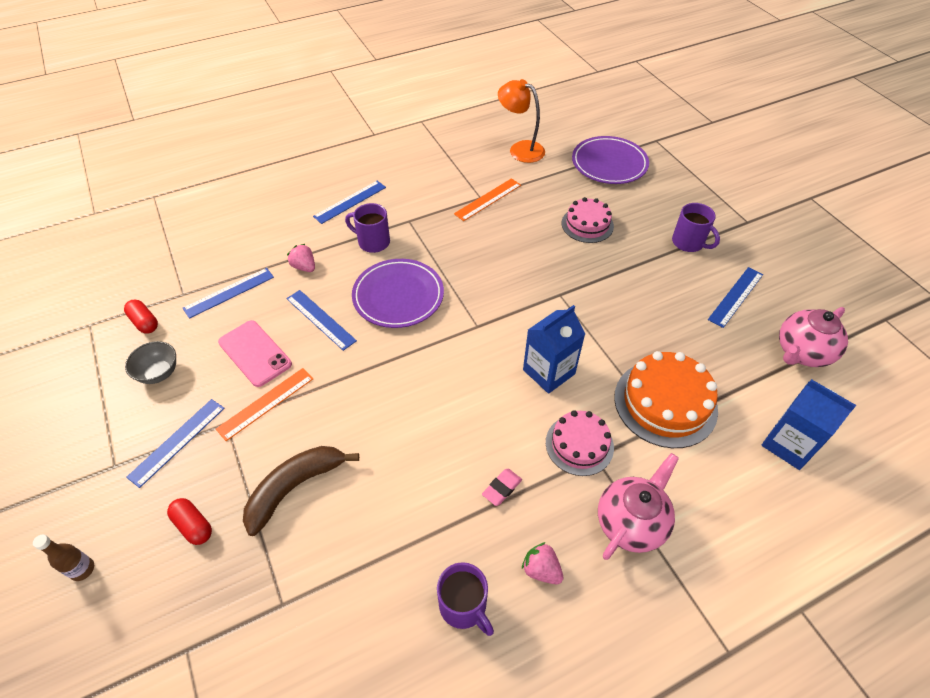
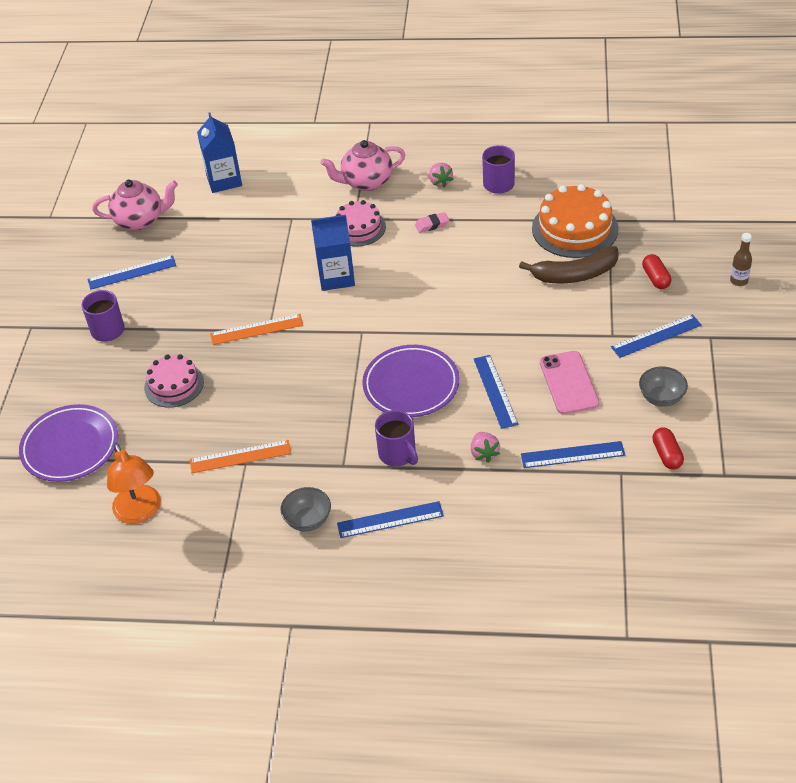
camera: 145 degrees left, 5 degrees down
orange ruler [216,368,313,441] -> orange ruler moved to [210,314,303,345]
orange cake [614,351,718,448] -> orange cake moved to [532,184,619,258]
none -> grey bowl [281,487,331,532]

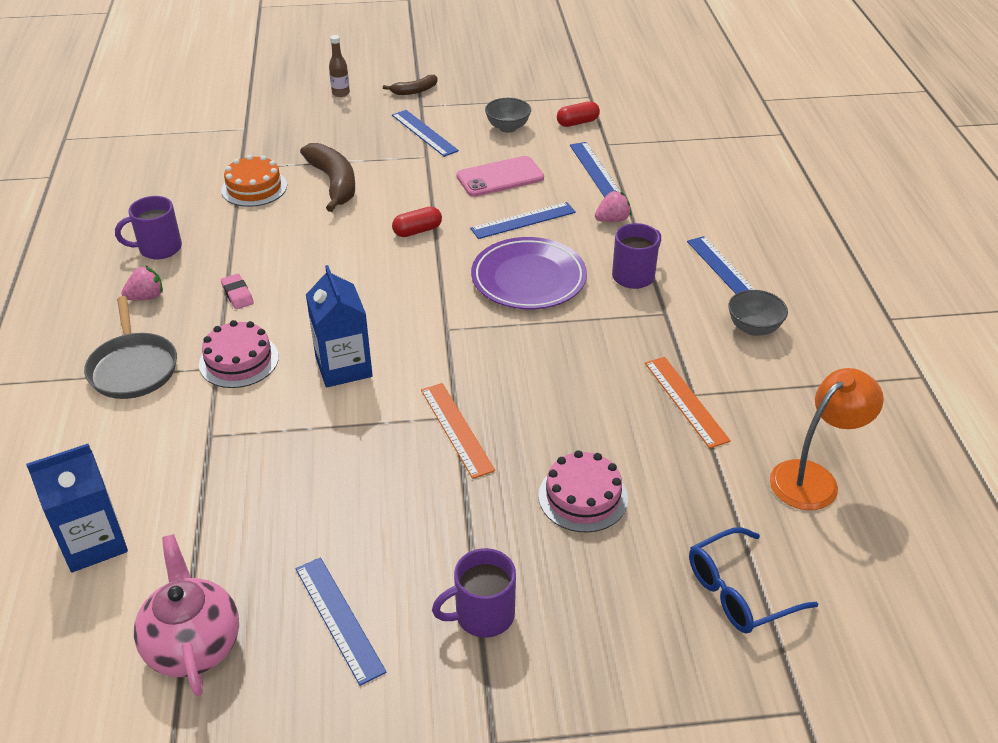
camera: 105 degrees left, 5 degrees down
purple plate [19,404,118,482] -> blue glasses [689,527,818,634]
pink teapot [321,140,405,191] -> grey pan [84,296,177,399]
orange cake [532,184,619,258] -> orange cake [221,155,287,207], size x0.64
red capsule [642,254,671,289] -> red capsule moved to [392,206,442,237]
none -> brown banana [383,75,437,95]

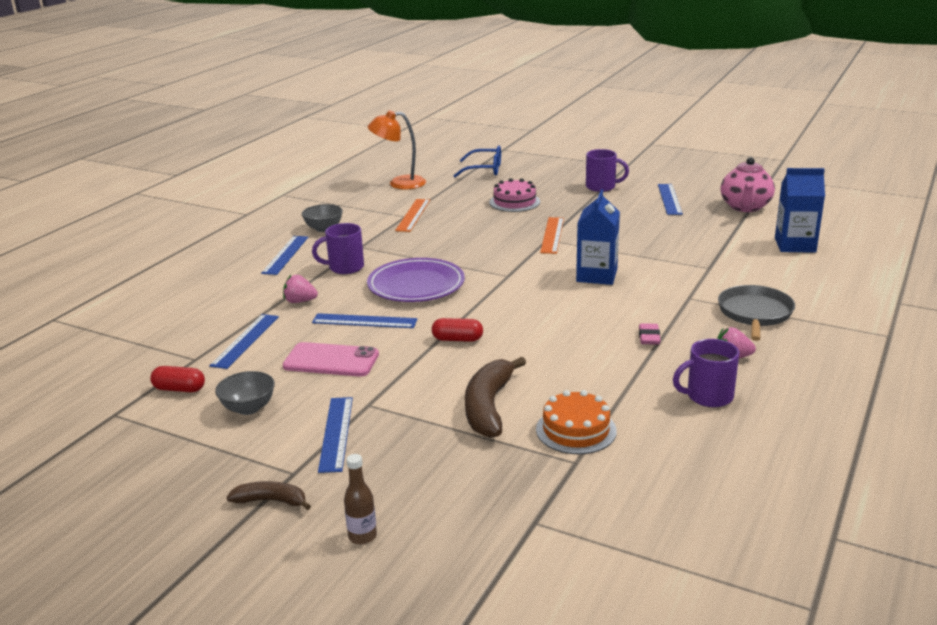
camera: 145 degrees left, 15 degrees down
purple mug [115,196,182,259] -> purple mug turned 150 degrees clockwise [673,339,739,407]
pink cake [199,320,279,388] -> none

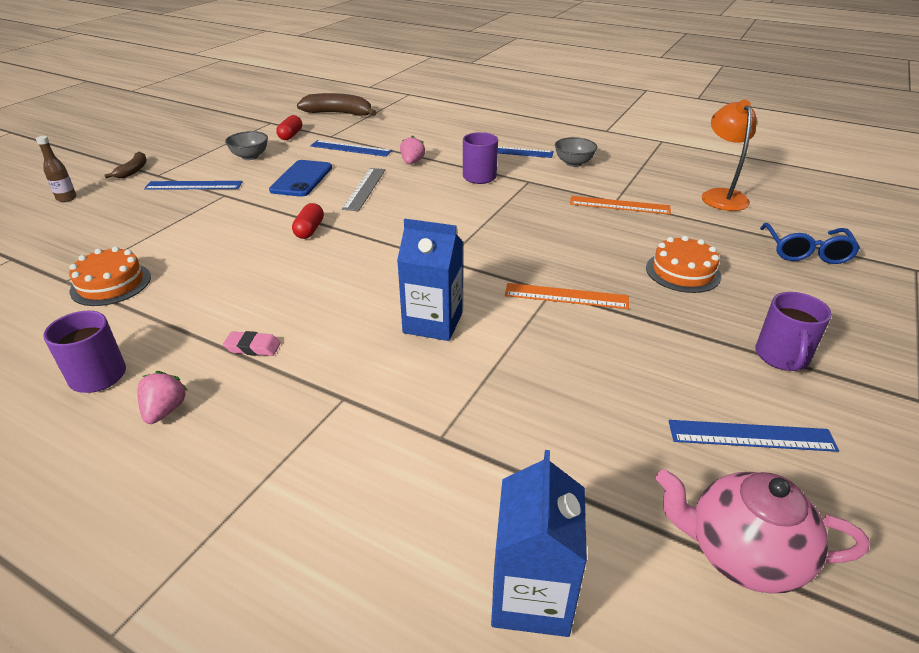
camera: 90 degrees right, 10 degrees up
pink phone [283,342,379,376] -> blue phone [269,160,332,197]
blue ruler [312,313,417,328] -> grey ruler [342,168,386,211]
purple plate [367,258,465,302] -> none
brown banana [465,357,526,438] -> brown banana moved to [297,93,377,116]
pink cake [489,178,540,212] -> orange cake [646,236,721,293]
grey pan [718,285,795,341] -> none

